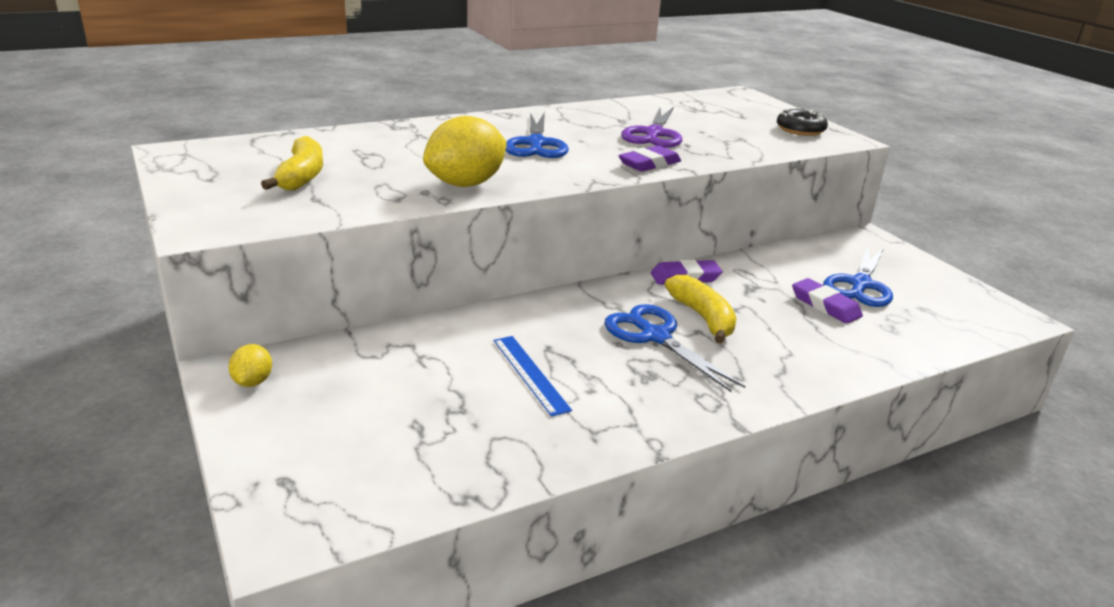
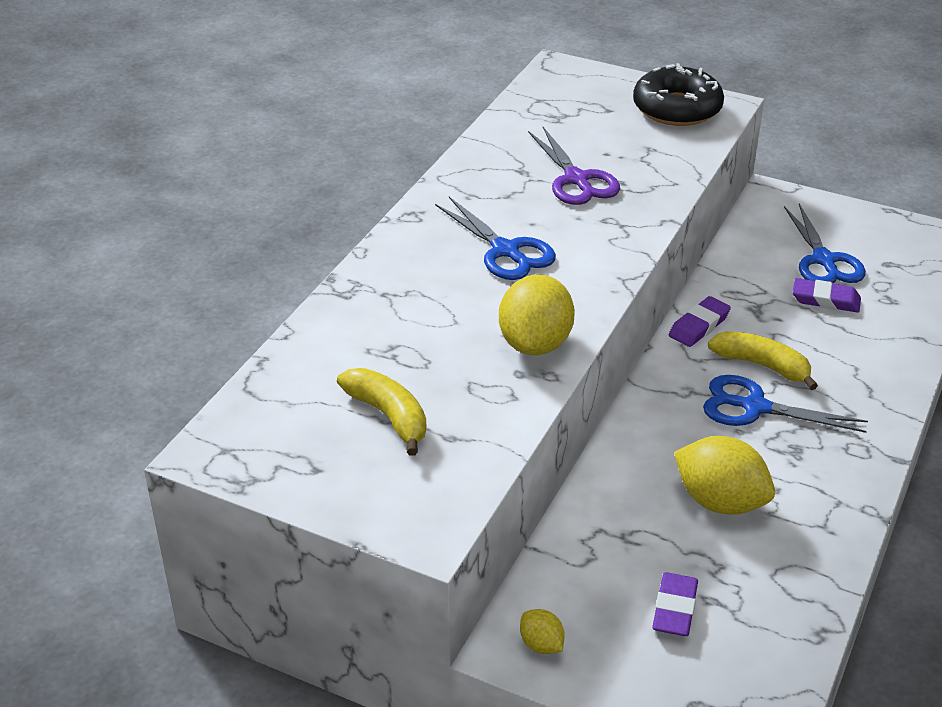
camera: 35 degrees left, 10 degrees up
blue ruler [494,336,572,417] -> yellow lemon [674,436,775,514]
purple eraser [618,145,681,172] -> purple eraser moved to [652,572,698,636]
black donut [777,108,828,136] -> black donut [633,63,724,126], size x1.66

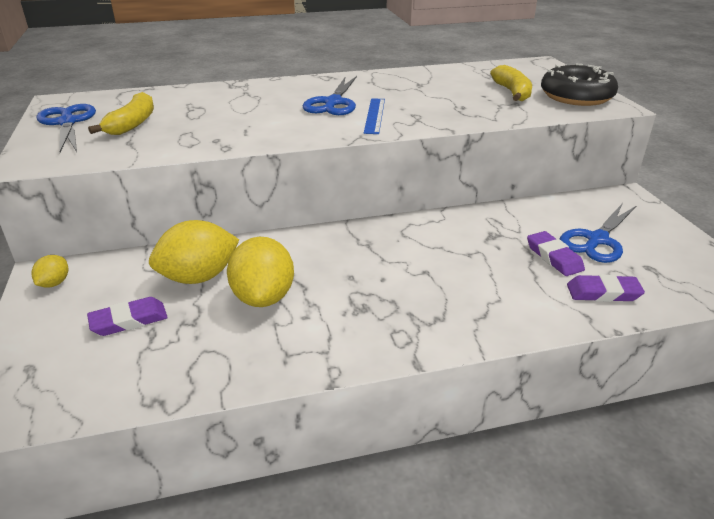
camera: 50 degrees right, 5 degrees down
yellow lemon [499,275,575,355] -> yellow lemon moved to [149,220,239,284]
purple scissors [528,127,620,205] -> none
purple eraser [669,296,731,347] -> purple eraser moved to [567,274,645,302]
blue scissors [703,375,868,433] -> blue scissors moved to [36,104,96,152]
yellow banana [708,331,818,390] -> yellow banana moved to [490,65,532,101]
none -> blue ruler [364,98,385,134]

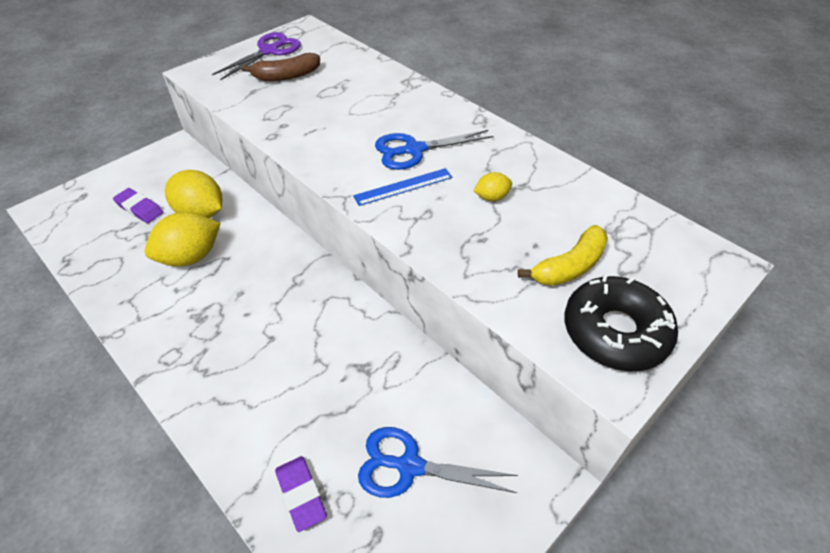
camera: 60 degrees right, 15 degrees up
yellow lemon [31,255,68,288] -> yellow lemon moved to [474,172,512,201]
blue scissors [36,104,96,152] -> purple scissors [212,32,301,80]
yellow banana [88,92,154,135] -> brown banana [241,53,320,81]
purple eraser [527,231,585,276] -> none

